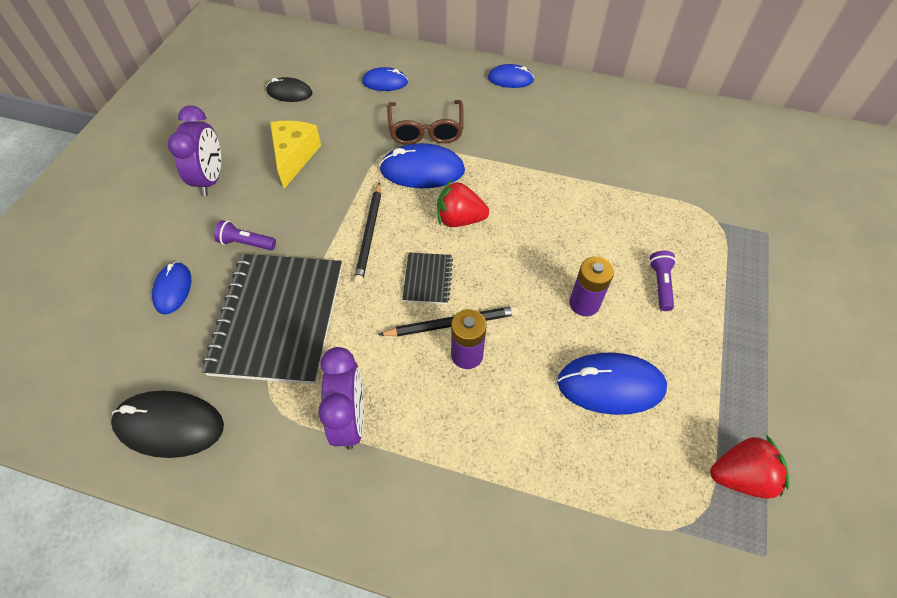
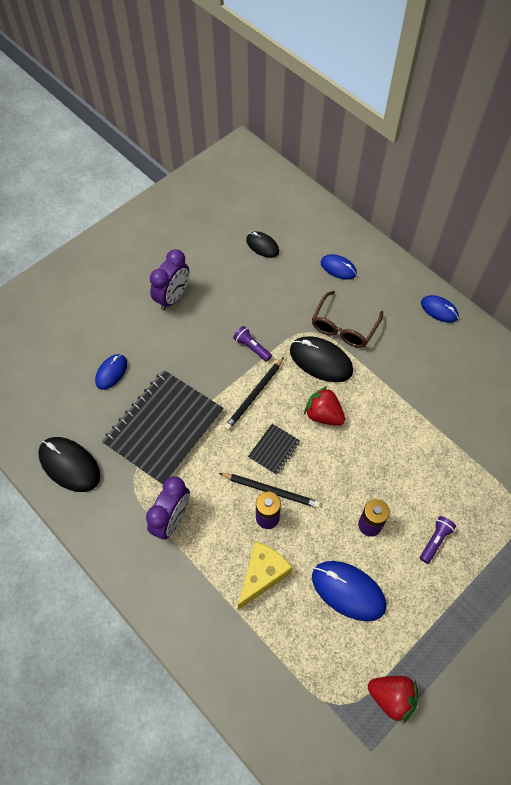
camera: 30 degrees right, 5 degrees up
purple flashlight [214,220,276,250] -> purple flashlight moved to [233,326,272,362]
yellow cheese [270,121,321,189] -> yellow cheese moved to [238,541,292,610]
blue mouse [379,143,465,188] -> black mouse [290,336,353,382]

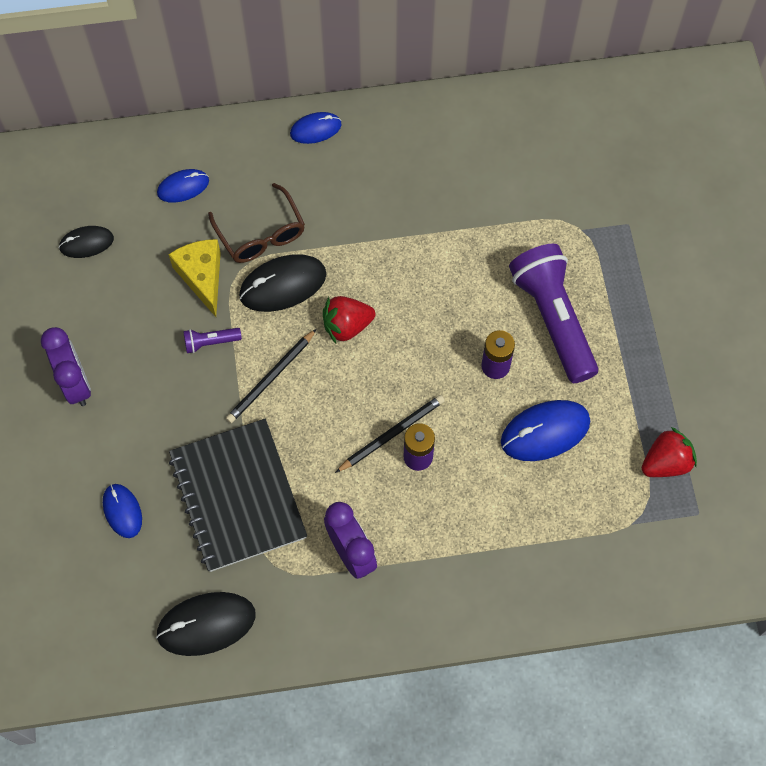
camera: 55 degrees left, 5 degrees up
black pencil [224,357,284,431] -> black pencil turned 60 degrees clockwise [226,329,317,423]
yellow cheese [238,541,292,610] -> yellow cheese moved to [168,239,221,317]
black notebook [248,424,300,475] -> none
purple flashlight [420,516,456,564] -> purple flashlight [509,244,598,383], size x2.42

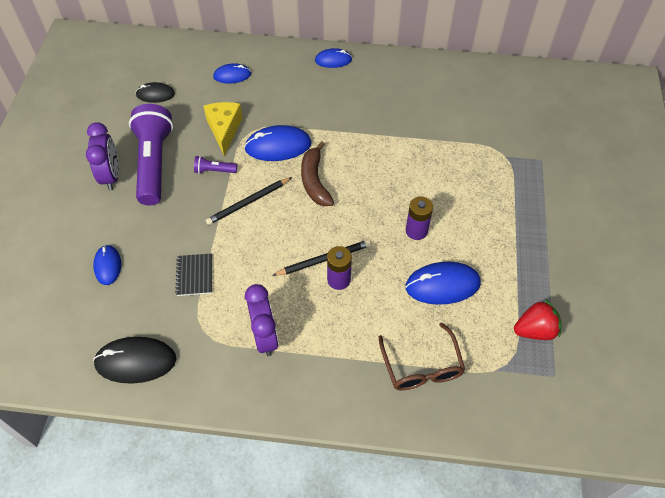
camera: 15 degrees right, 10 degrees down
black notebook [169,419,307,572] -> black notebook [175,253,212,296], size x0.44
brown glasses [208,183,305,263] -> brown glasses moved to [378,323,465,390]
black mouse [239,254,326,312] -> blue mouse [244,125,311,161]
red strawberry [323,296,375,343] -> brown banana [301,141,334,206]
purple flashlight [509,244,598,383] -> purple flashlight moved to [129,104,173,205]

